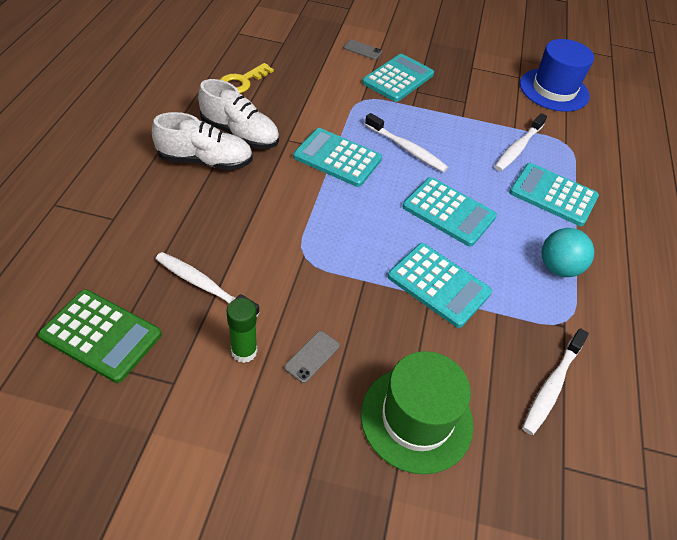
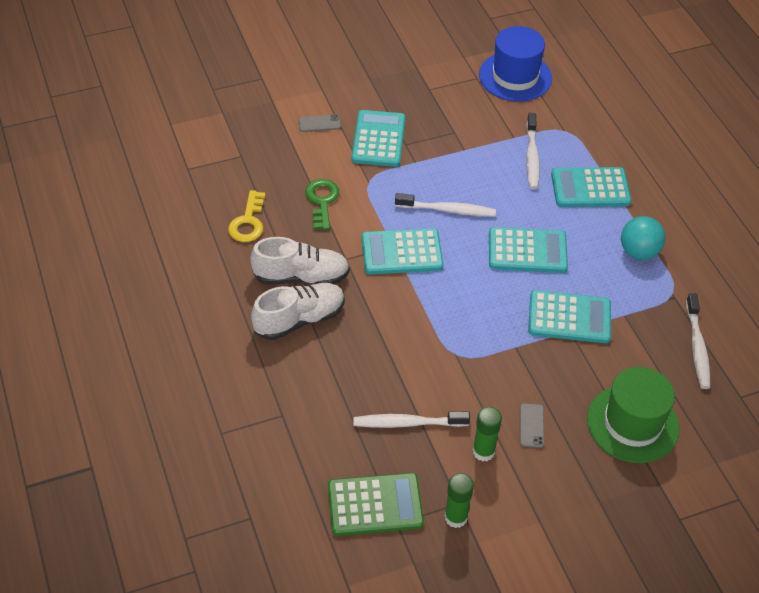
camera: 30 degrees left, 0 degrees up
none -> green key [305,179,339,230]
none -> green glue stick [445,473,474,528]

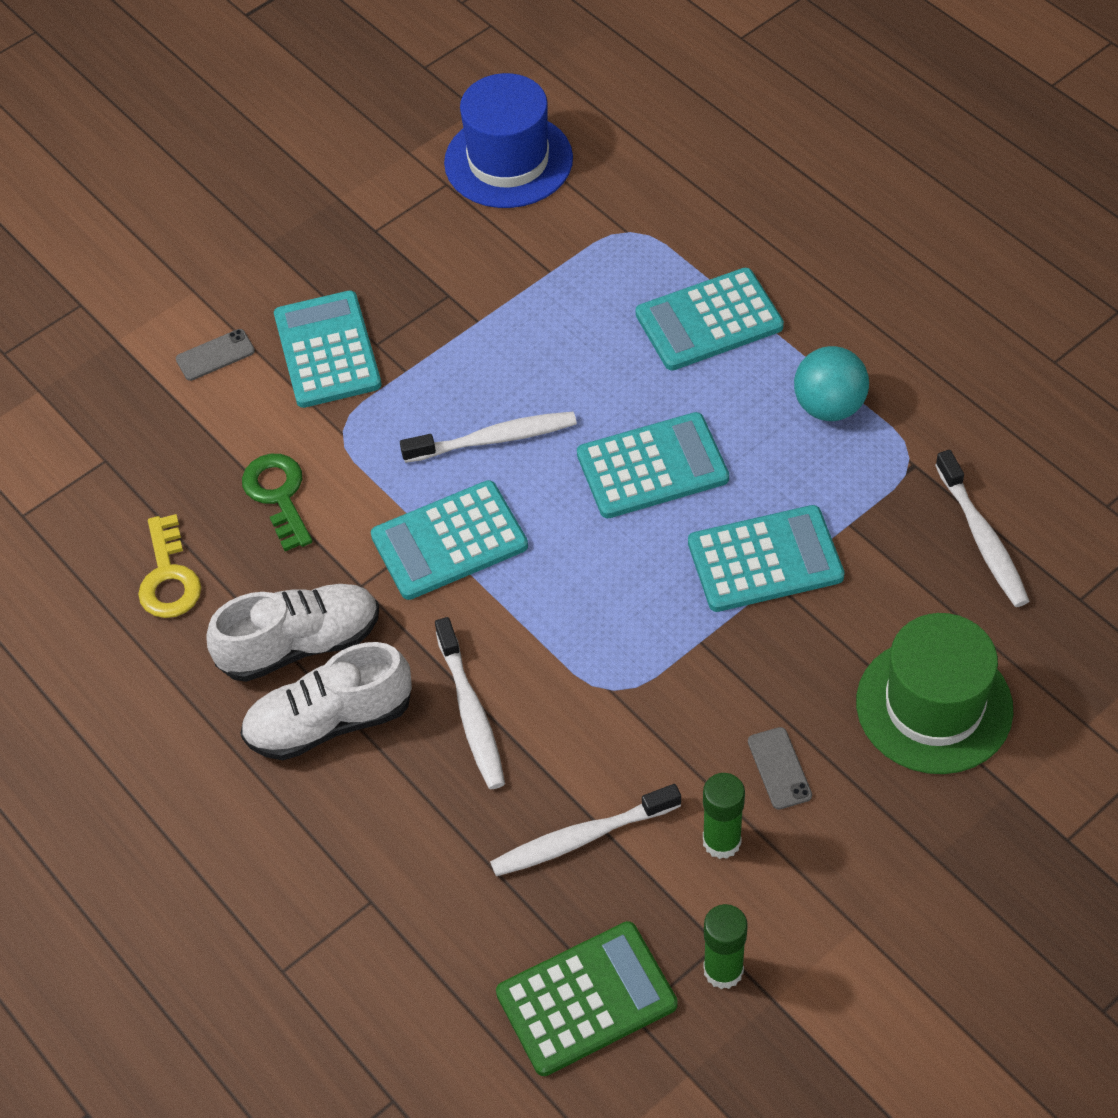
camera: 15 degrees left, 5 degrees up
white shoe [251,283,345,340] -> white shoe turned 150 degrees counterclockwise [240,642,412,760]
white toothbrush [526,113,540,190] -> white toothbrush moved to [435,617,505,790]

